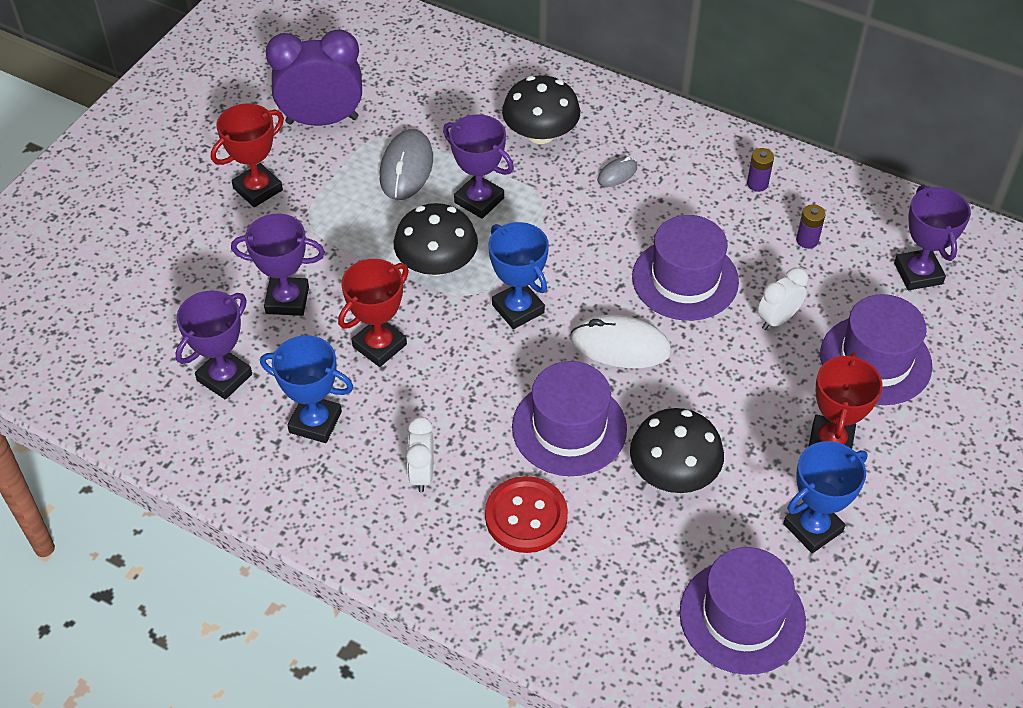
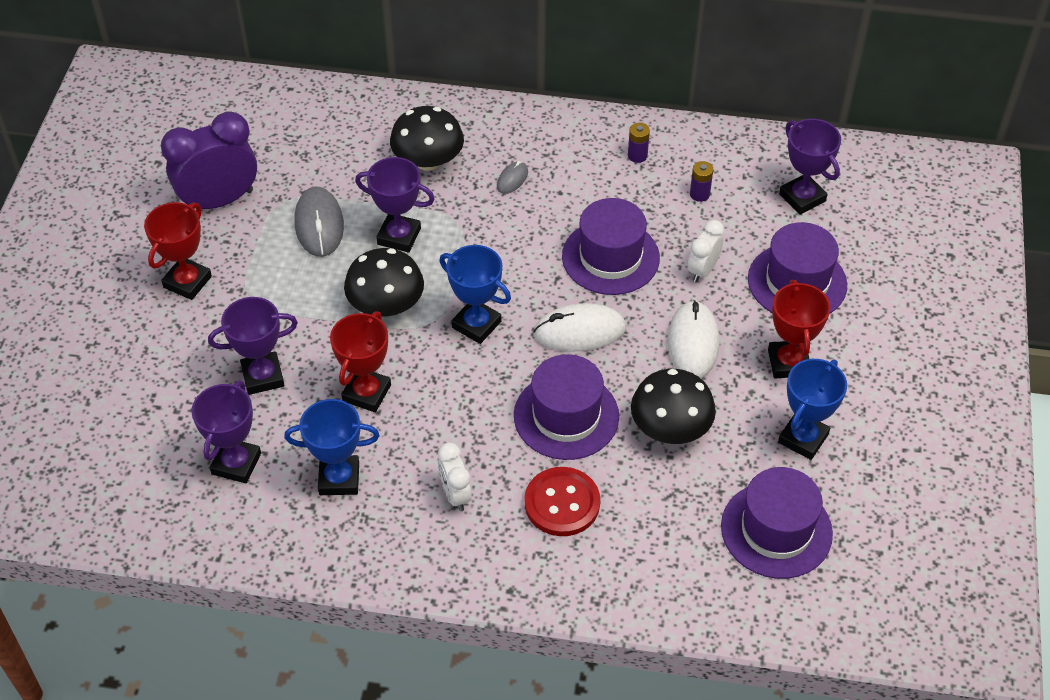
camera: 20 degrees left, 0 degrees up
none -> white mouse [667,300,720,378]

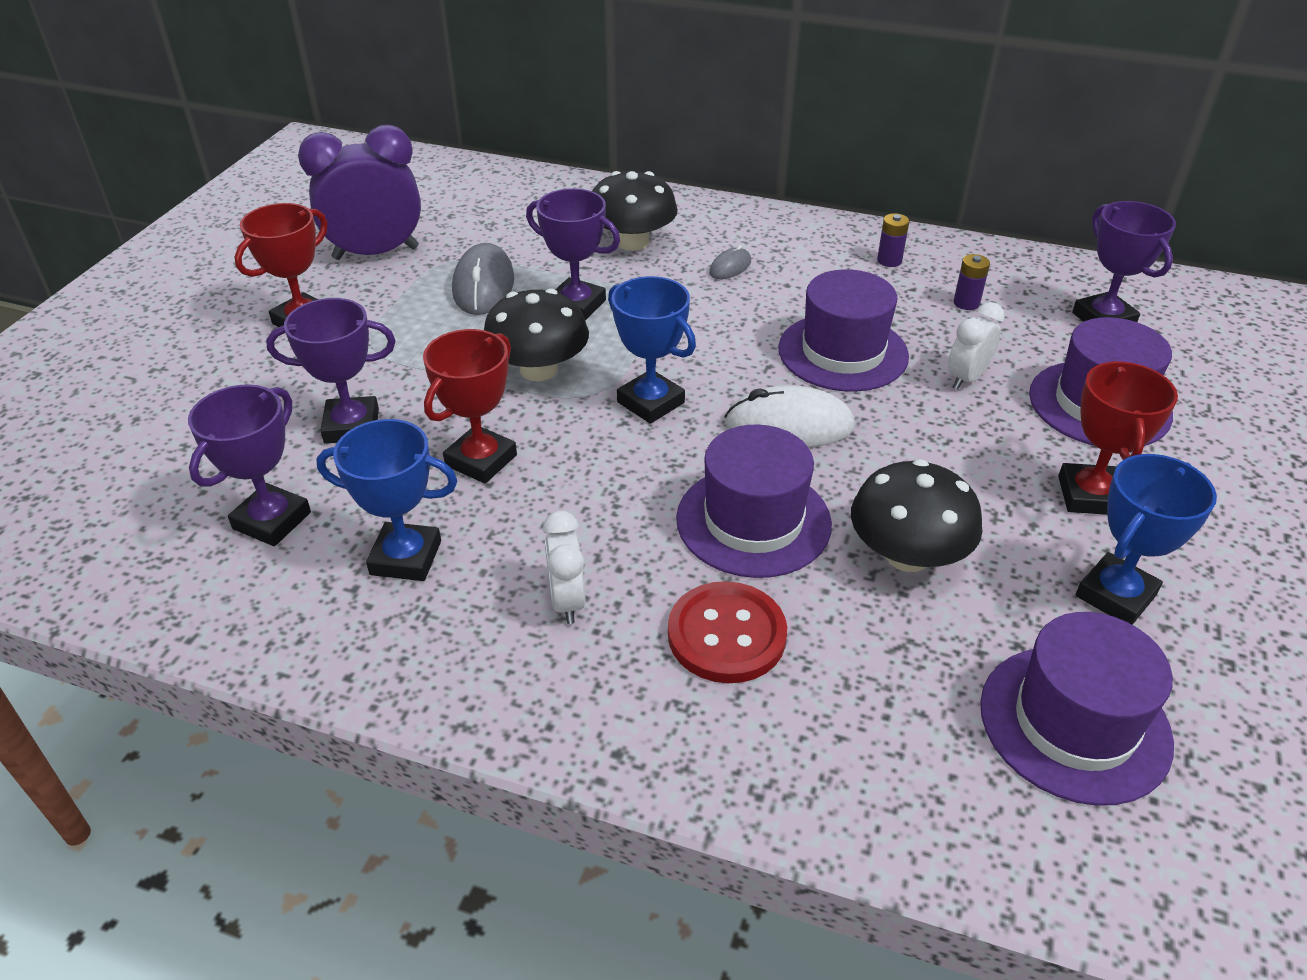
camera: 10 degrees right, 10 degrees down
white mouse [667,300,720,378] -> none

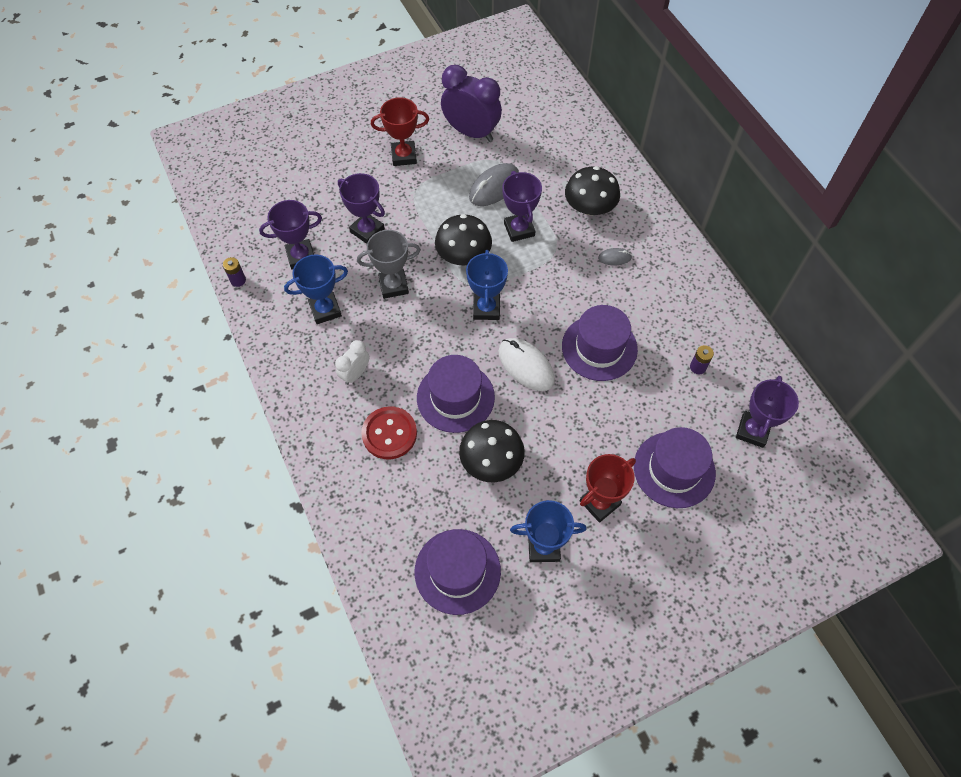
camera: 45 degrees right, 20 degrees up
blue trophy [316,419,457,581] -> blue trophy turned 75 degrees counterclockwise [284,255,348,324]
red trophy [423,329,517,484] -> grey trophy [357,230,421,299]
purple battery [877,213,909,267] -> purple battery moved to [223,257,246,287]
white clock [948,302,1005,390] -> none

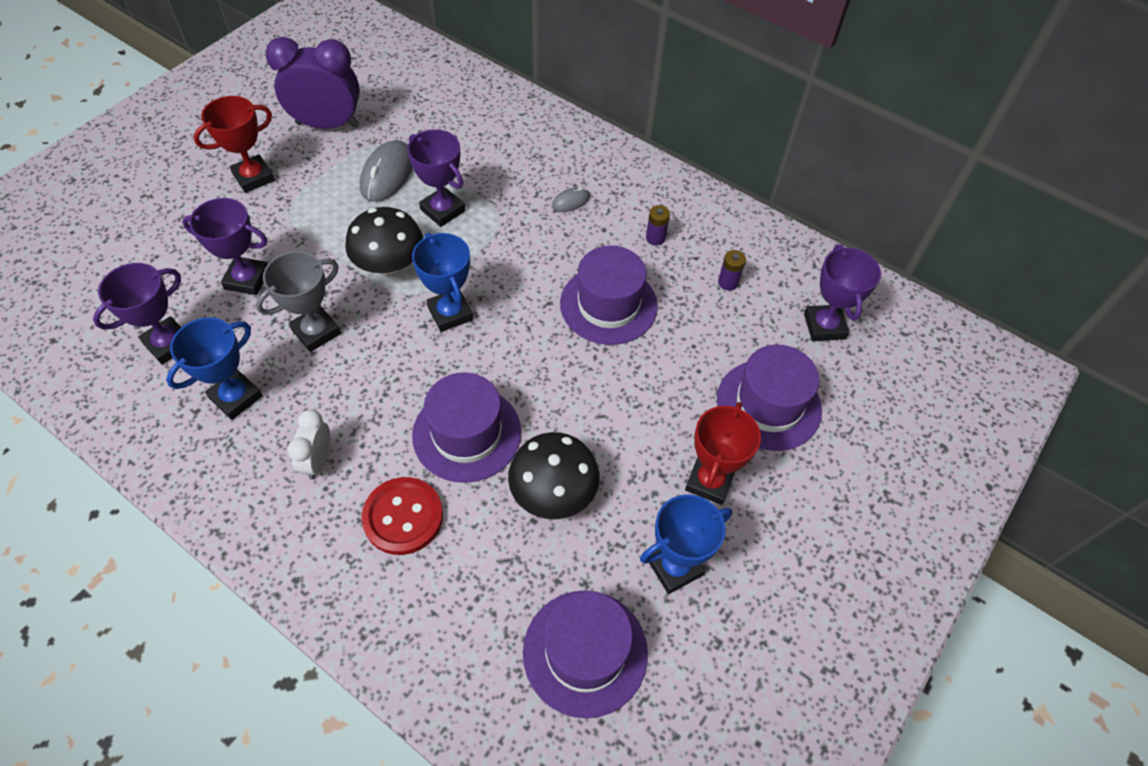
camera: 30 degrees left, 5 degrees down
purple battery [223,257,246,287] -> purple battery moved to [646,205,670,245]
white mouse [498,338,555,391] -> none
black mushroom [565,166,620,215] -> none

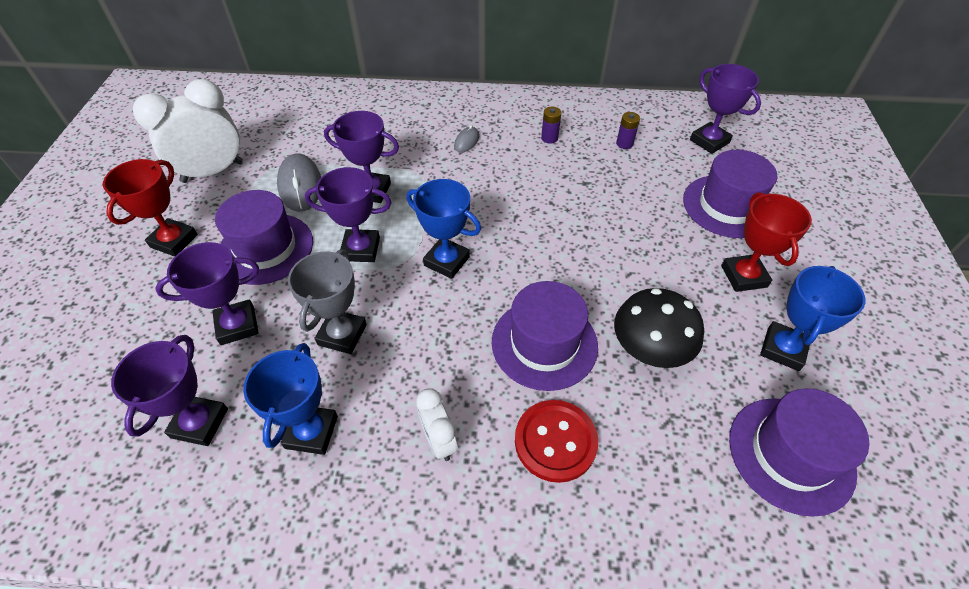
camera: 30 degrees left, 5 degrees down
purple clock [266,37,360,129] -> white clock [133,79,243,183]
black mushroom [345,207,423,274] -> purple trophy [305,167,392,262]
purple hat [560,246,658,345] -> purple hat moved to [215,190,313,285]

